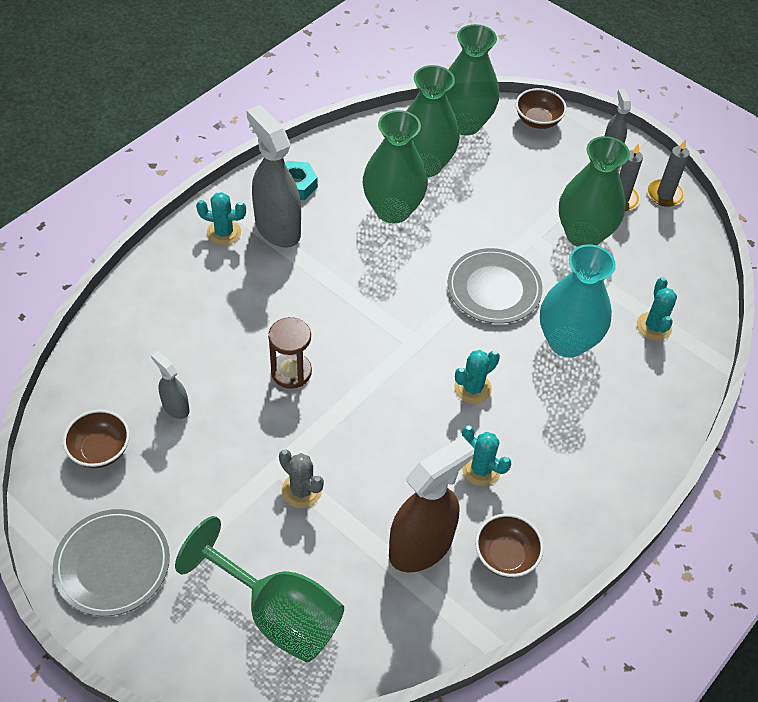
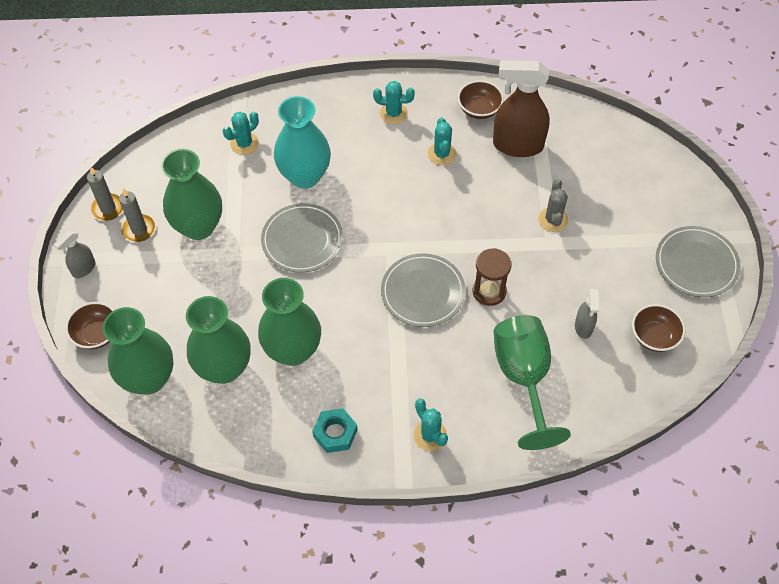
camera: 130 degrees left, 5 degrees up
green goblet [175,516,344,662] -> green goblet moved to [493,315,571,450]
grey spray bottle [246,105,301,248] -> none
turquoise cactus [454,350,500,404] -> turquoise cactus moved to [373,81,415,124]
none -> grey plate [381,253,466,327]

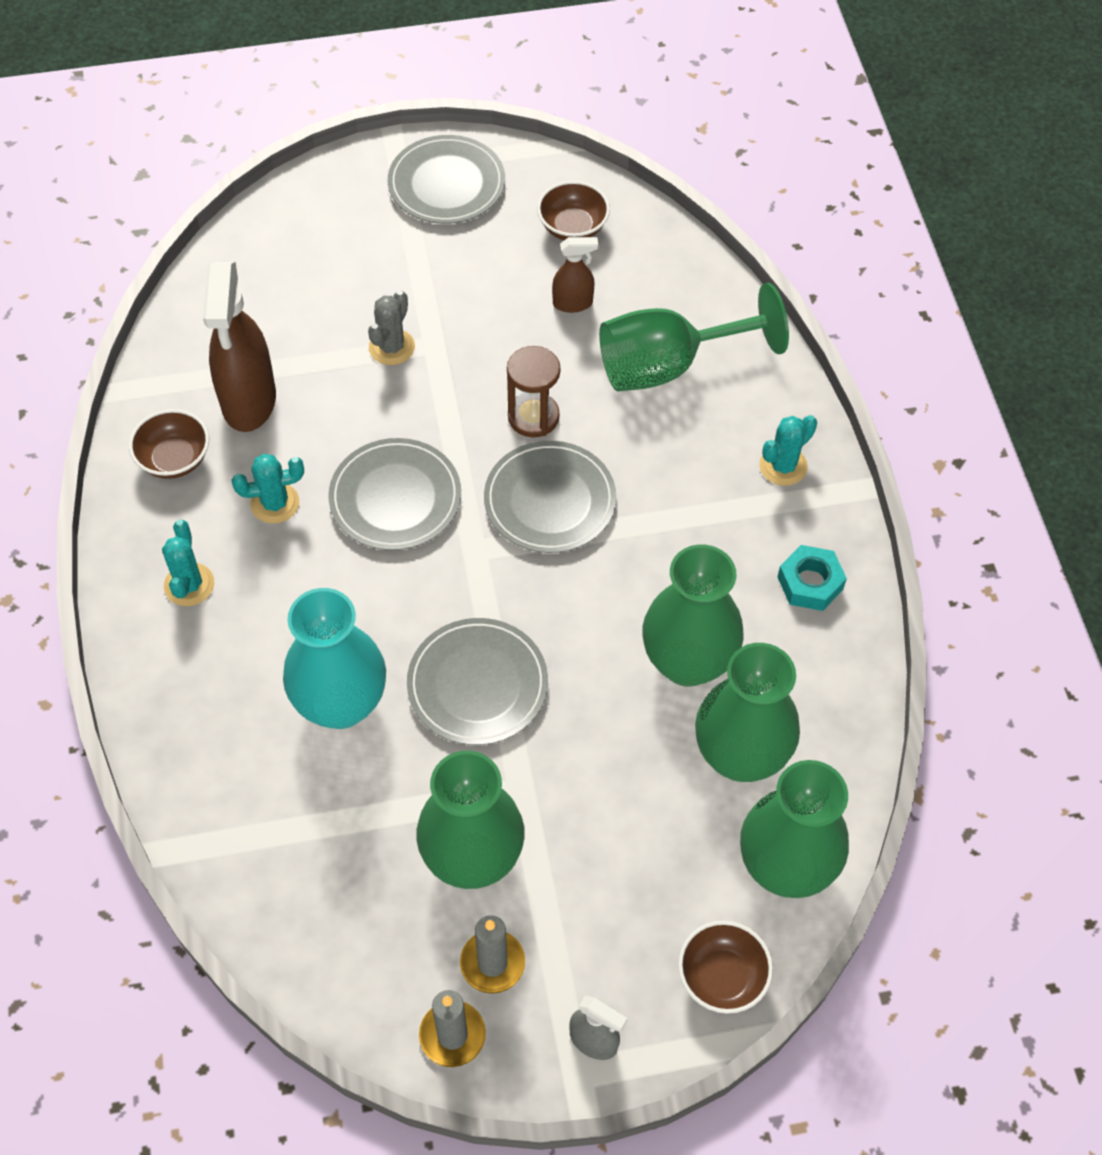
camera: 100 degrees left, 0 degrees up
turquoise cactus [223,111,259,155] -> none
grey cactus [538,179,568,232] -> grey cactus turned 60 degrees counterclockwise [368,290,415,365]
grey spray bottle [575,289,599,339] -> brown spray bottle [552,237,598,313]
none -> grey plate [329,438,461,550]

